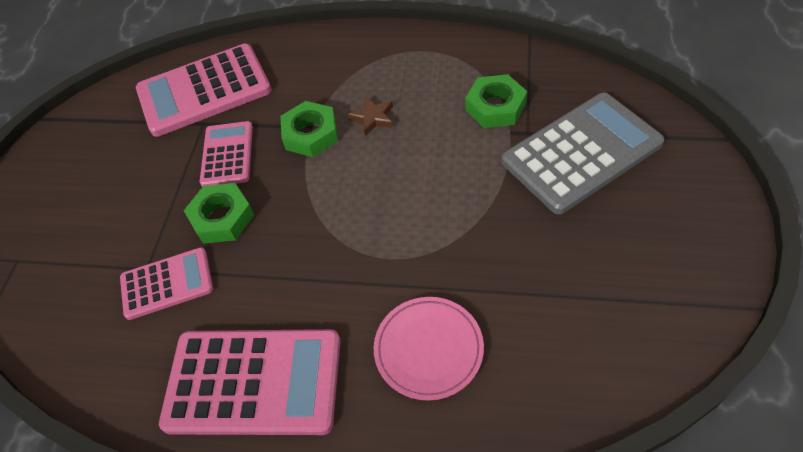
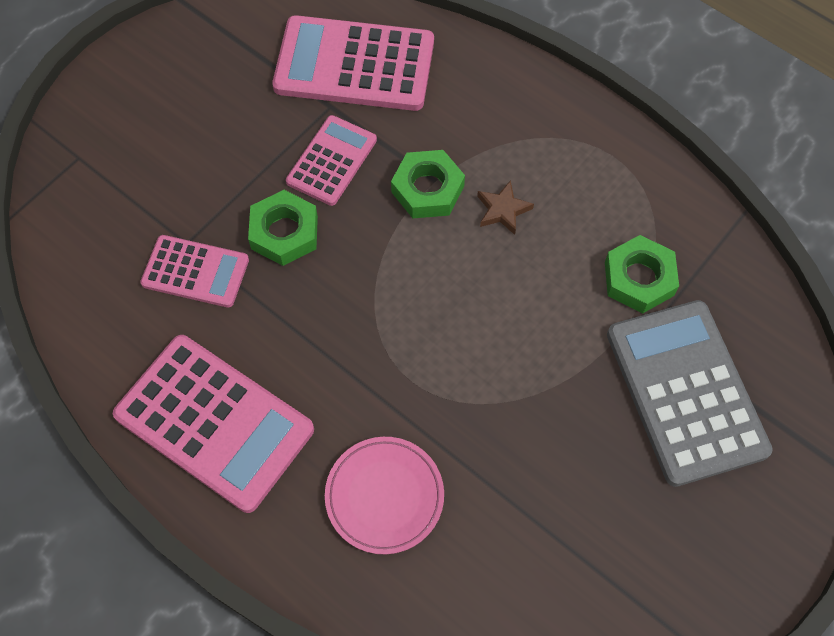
camera: 25 degrees right, 10 degrees up
grey calculator [502,93,664,214] -> grey calculator turned 105 degrees counterclockwise [607,300,773,487]

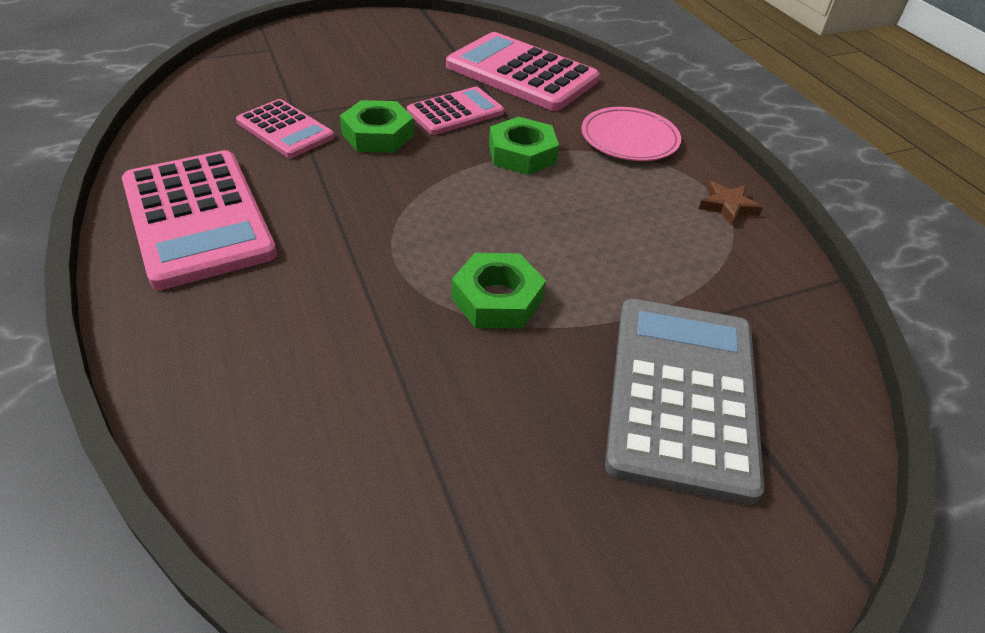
camera: 25 degrees right, 20 degrees down
pink plate [325,437,444,554] -> pink plate moved to [581,107,681,161]
brown star [477,180,534,235] -> brown star moved to [699,181,763,226]
green nut [605,235,679,313] -> green nut moved to [451,253,546,329]

